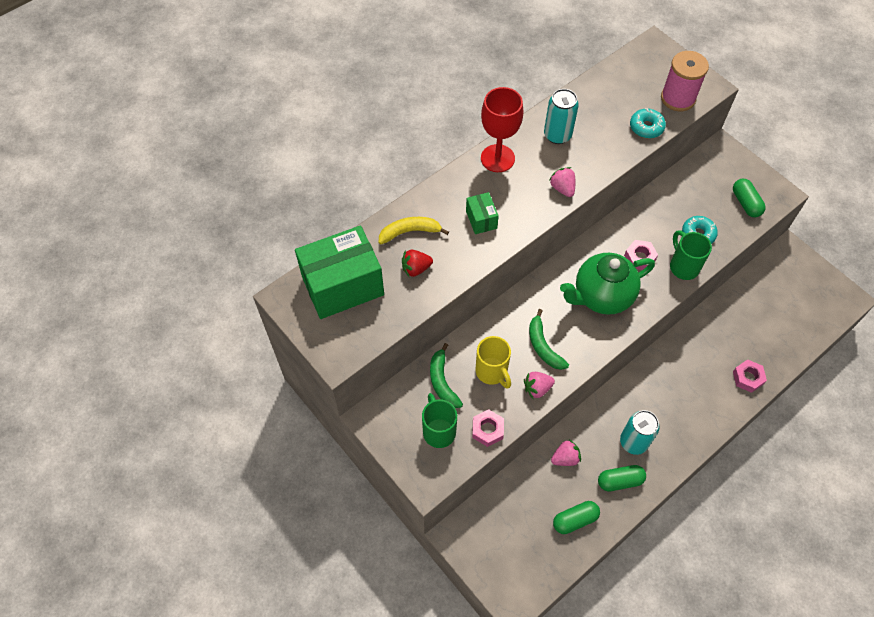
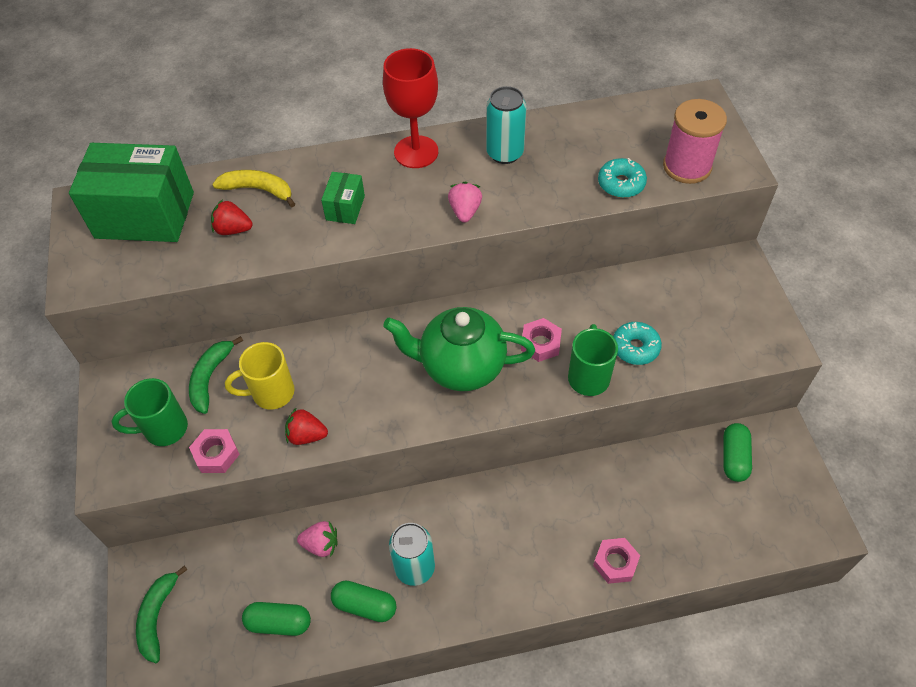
camera: 30 degrees right, 5 degrees down
green mug [422,393,457,448] -> green mug turned 120 degrees counterclockwise [112,378,188,446]
yellow mug [476,336,511,388] -> yellow mug turned 75 degrees clockwise [225,342,295,410]
pink strawberry [524,372,555,399] -> red strawberry [285,407,328,445]
green banana [529,309,569,370] -> green banana moved to [136,566,188,663]
green capsule [733,179,766,217] -> green capsule moved to [723,423,752,482]

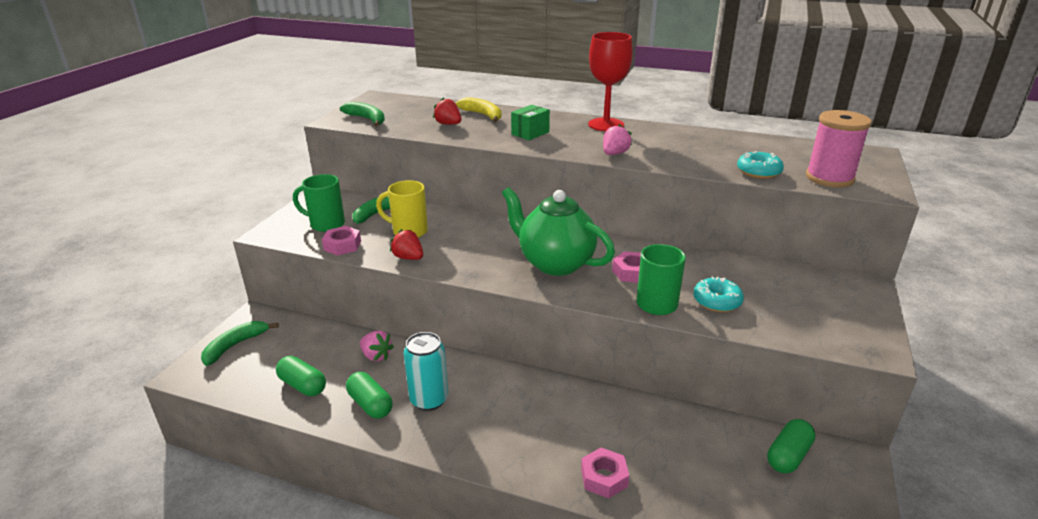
camera: 30 degrees right, 25 degrees down
green box [69,143,194,242] -> none
turquoise can [486,86,527,164] -> none
none -> green banana [340,102,385,127]

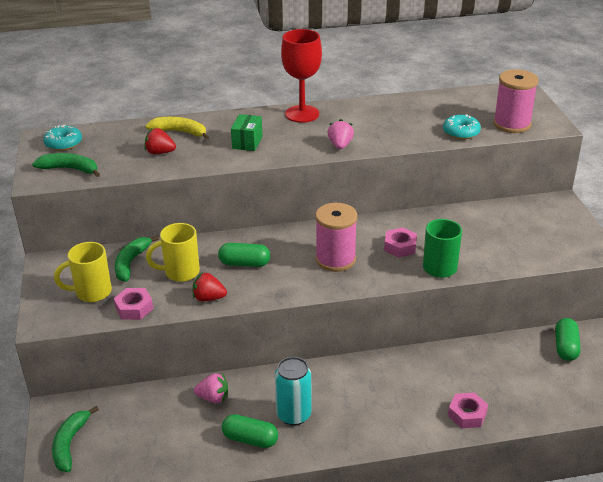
camera: 30 degrees left, 5 degrees up
green capsule [276,356,326,396] -> green capsule moved to [218,243,270,267]
green mug [293,174,345,232] -> yellow mug [54,242,112,302]
green teapot [502,187,615,276] -> pink spool [315,203,357,272]
turquoise donut [693,277,744,312] -> turquoise donut moved to [43,125,82,151]

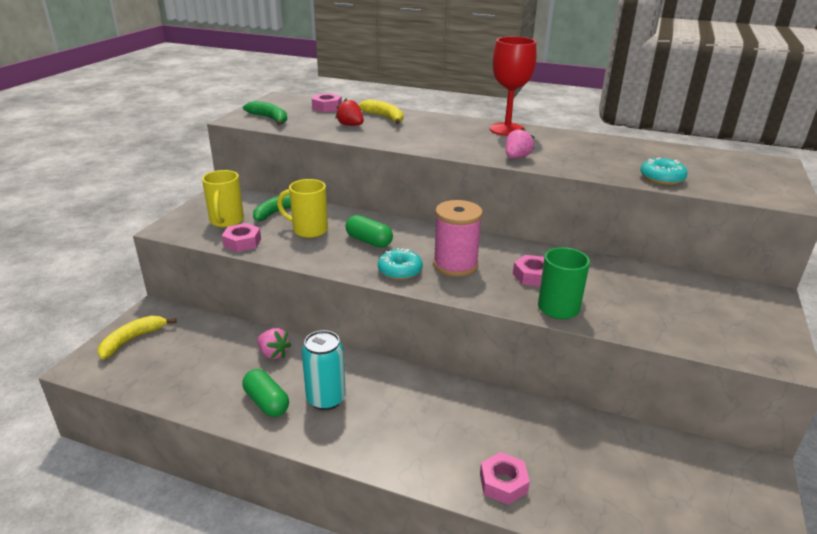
camera: 30 degrees right, 5 degrees down
turquoise donut [43,125,82,151] -> turquoise donut moved to [378,248,423,280]
green banana [52,406,99,472] -> yellow banana [97,316,177,359]
yellow mug [54,242,112,302] -> yellow mug turned 105 degrees counterclockwise [202,170,244,227]
red strawberry [193,272,227,302] -> none
green box [231,114,262,151] -> none
pink spool [493,69,538,133] -> none
green capsule [555,318,581,361] -> none
none -> pink nut [312,93,342,112]

